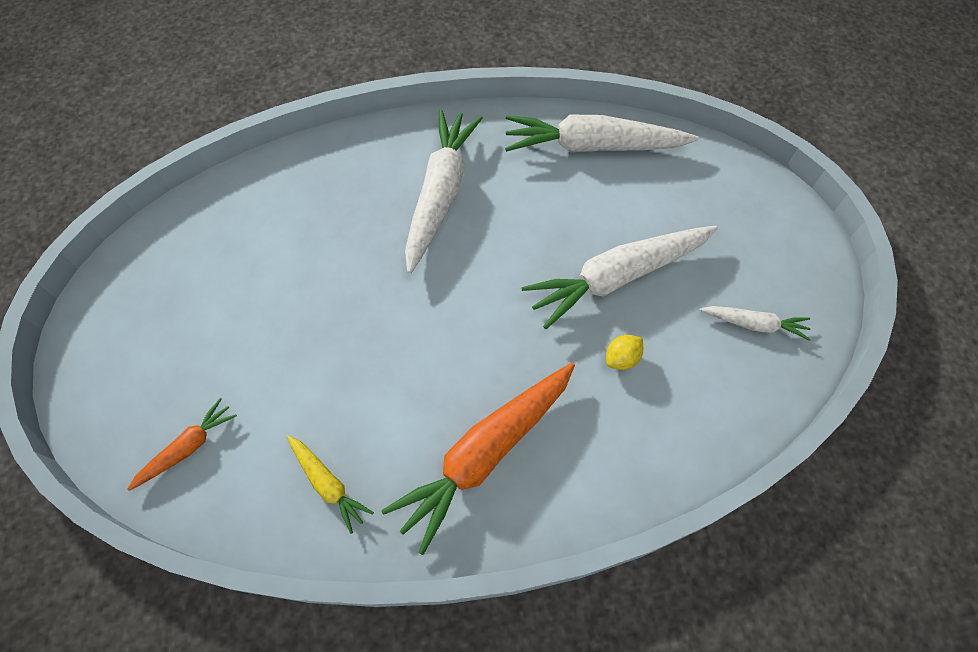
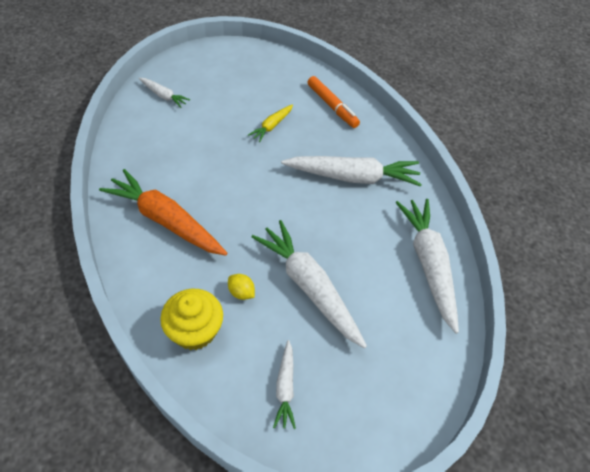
camera: 75 degrees right, 10 degrees down
orange carrot [127,398,237,491] -> white carrot [138,78,190,108]
yellow carrot [287,435,374,534] -> yellow carrot moved to [248,104,293,142]
none -> yellow cupcake [160,289,223,350]
none -> orange marker [308,76,360,128]

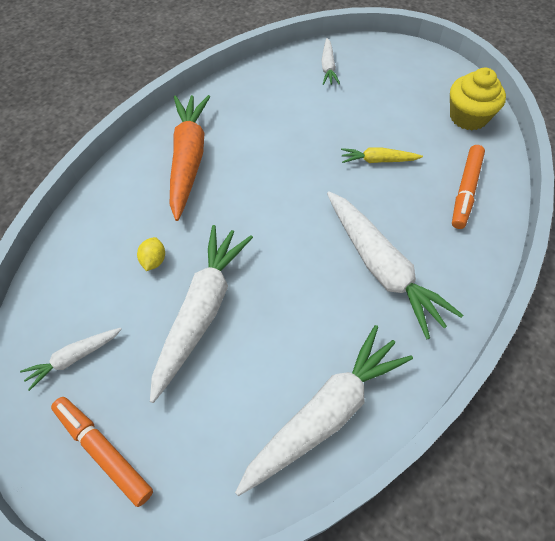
camera: 60 degrees right, 5 degrees up
yellow cupcake [160,289,223,350] -> yellow cupcake moved to [450,68,506,130]
none -> orange marker [51,397,153,507]

